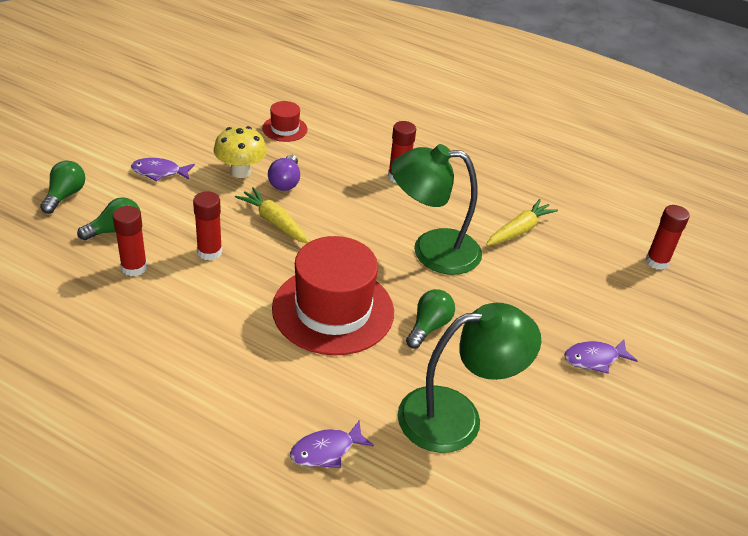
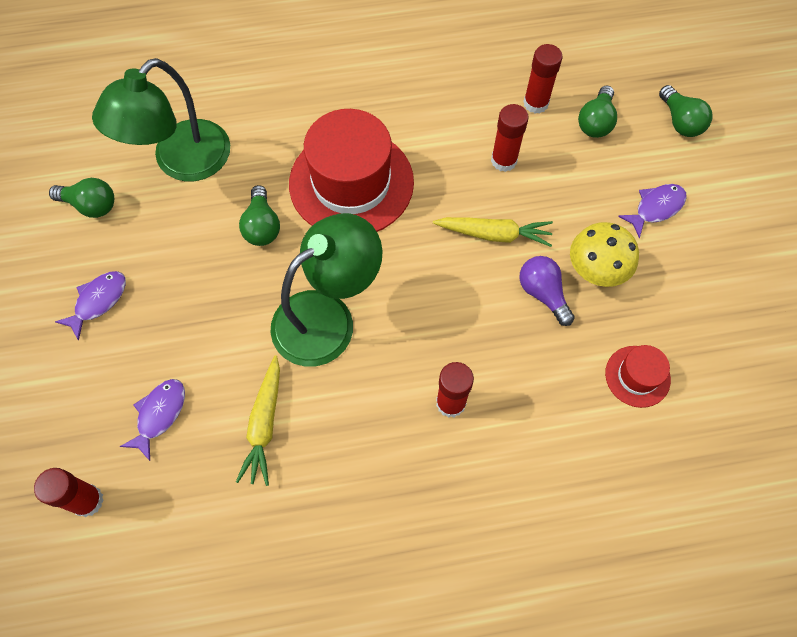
camera: 145 degrees right, 25 degrees up
purple fish [290,420,374,468] -> purple fish moved to [120,379,185,461]
none -> green light bulb [49,178,114,218]

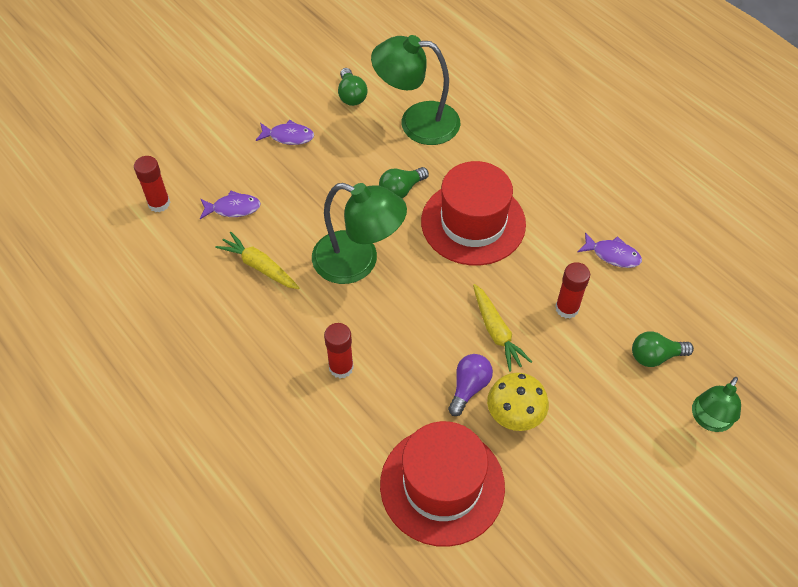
camera: 60 degrees right, 10 degrees down
yellow carrot [236,355,280,486] -> yellow carrot turned 60 degrees clockwise [215,232,299,289]
red glue stick [523,44,563,113] -> none
red hat [605,345,671,408] -> red hat [380,421,505,547], size x2.14
purple fish [618,184,687,238] -> purple fish moved to [577,232,642,268]
green light bulb [659,85,712,137] -> green lamp [692,377,741,432]

